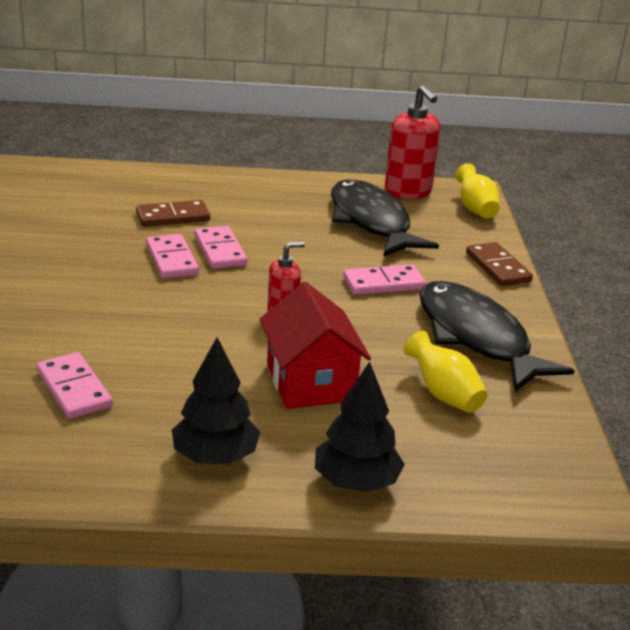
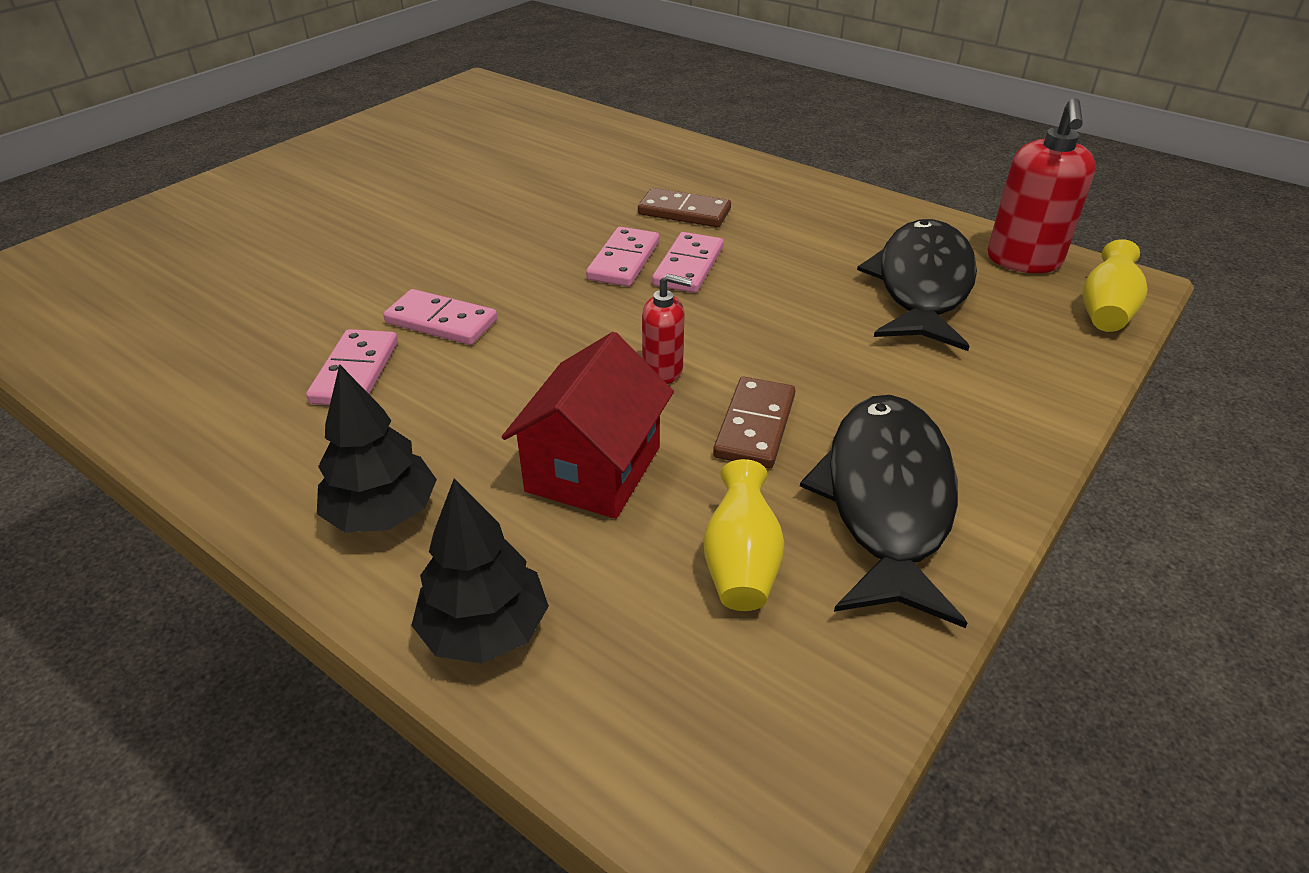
camera: 40 degrees right, 10 degrees up
pink domino [343,264,426,295] -> pink domino moved to [383,289,497,345]
brown domino [466,242,533,286] -> brown domino moved to [713,377,795,469]

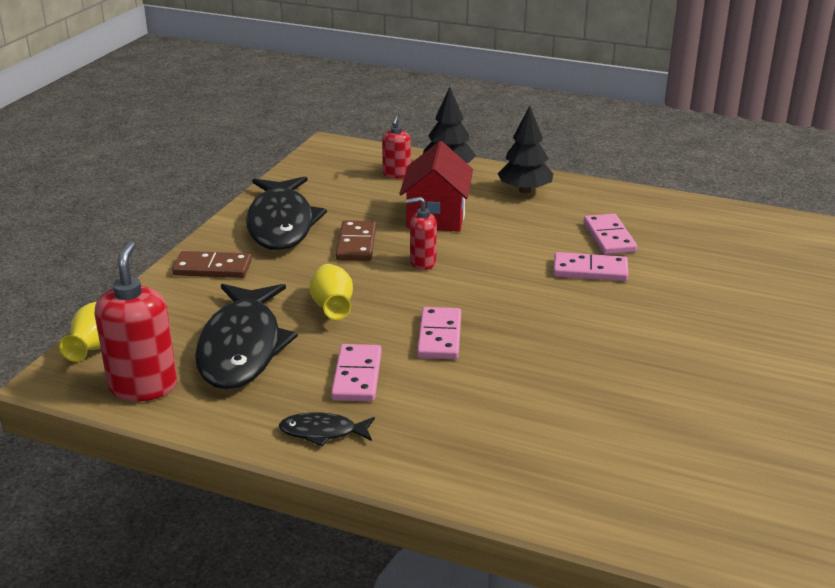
camera: 165 degrees right, 10 degrees down
pink domino [586,227,659,287] -> pink domino moved to [331,344,382,401]
brown domino [638,188,731,227] -> brown domino moved to [172,251,252,278]
yellow vase [703,459,784,611] -> yellow vase moved to [310,264,353,320]
none -> black fish [279,412,375,446]
none -> red soap dispenser [382,116,411,178]

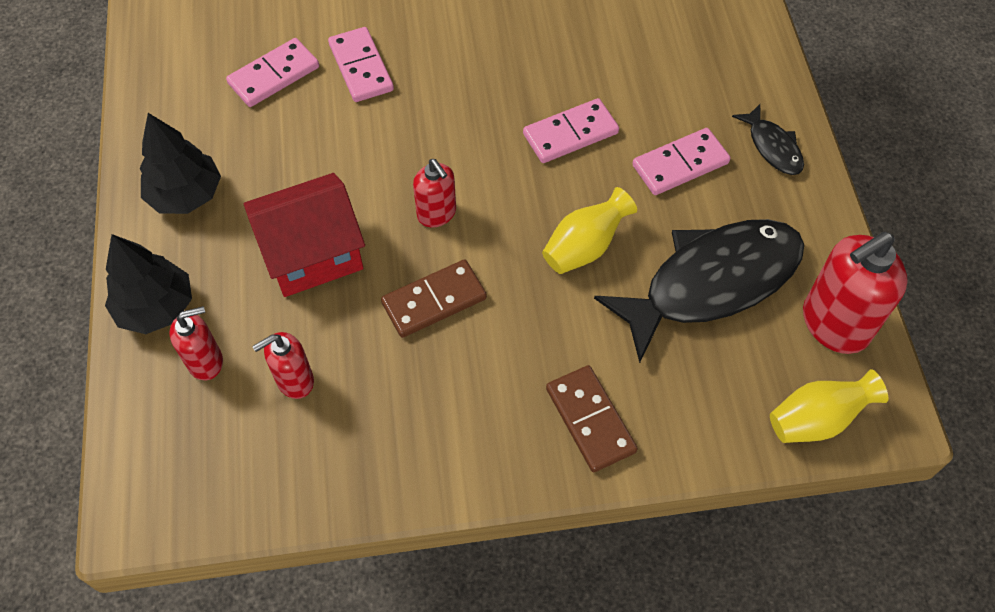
camera: 120 degrees left, 30 degrees up
black fish [246,176,327,250] -> none
none -> red soap dispenser [252,332,314,399]

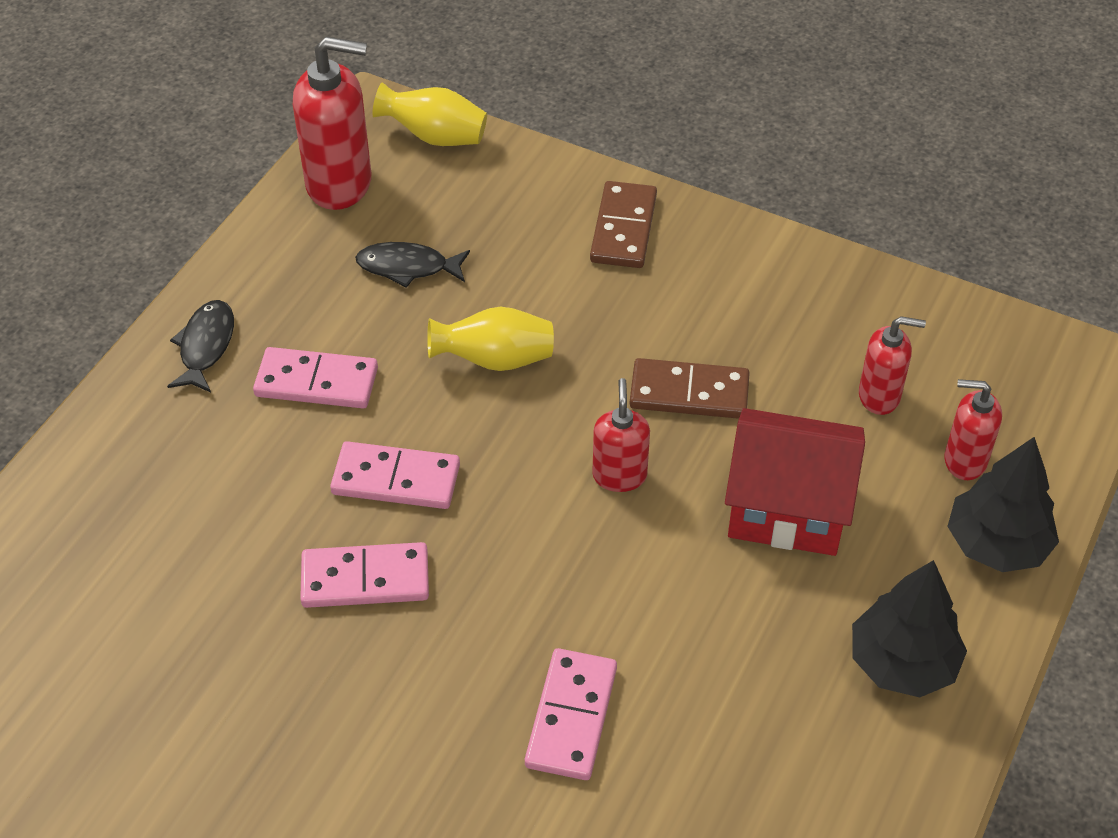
camera: 145 degrees left, 10 degrees down
pink domino [226,38,319,107] -> pink domino moved to [300,542,429,608]
black fish [594,219,804,363] -> black fish [355,242,470,288], size x0.45

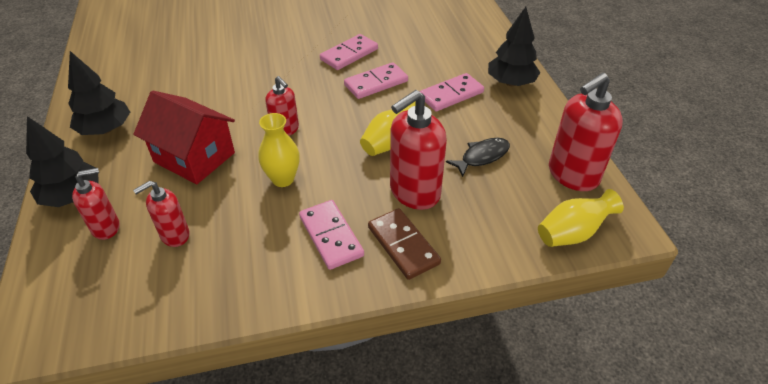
camera: 140 degrees right, 5 degrees down
black fish [167,300,234,392] -> black tree [488,7,541,86]
pink domino [525,648,617,780] -> pink domino moved to [299,200,364,270]
brown domino [630,358,750,419] -> yellow vase [258,113,300,187]
red house [725,408,865,556] -> red house turned 60 degrees clockwise [133,91,235,184]
none -> red soap dispenser [390,90,447,210]

